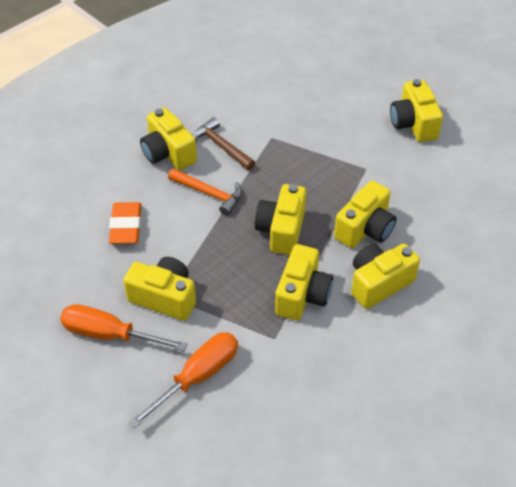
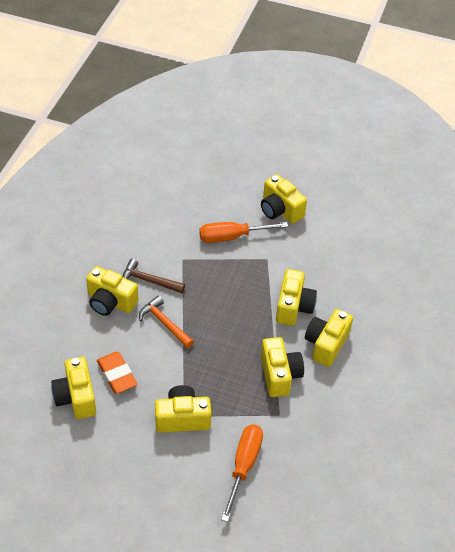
camera: 30 degrees left, 0 degrees up
orange screwdriver [60,304,188,351] -> orange screwdriver moved to [199,222,288,243]
orange hammer [168,168,242,216] -> orange hammer turned 135 degrees counterclockwise [139,295,194,348]
yellow camera [255,184,306,255] -> yellow camera moved to [51,357,96,419]

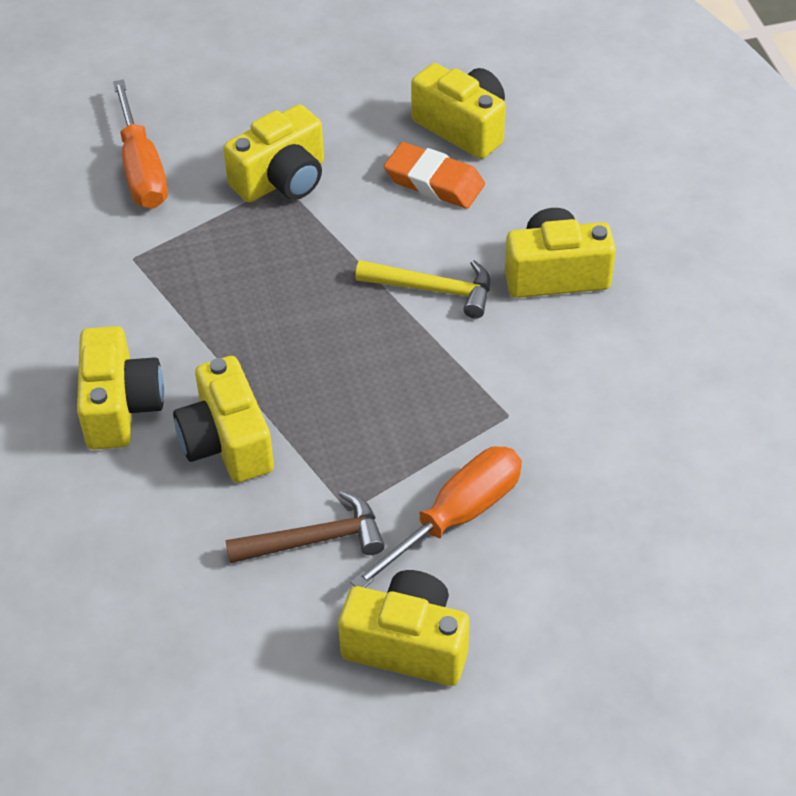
camera: 150 degrees right, 0 degrees up
brown hammer [122,259,185,293] -> brown hammer moved to [226,491,385,563]
orange hammer [139,295,194,348] -> yellow hammer [355,260,490,319]
yellow camera [261,337,304,397] -> none

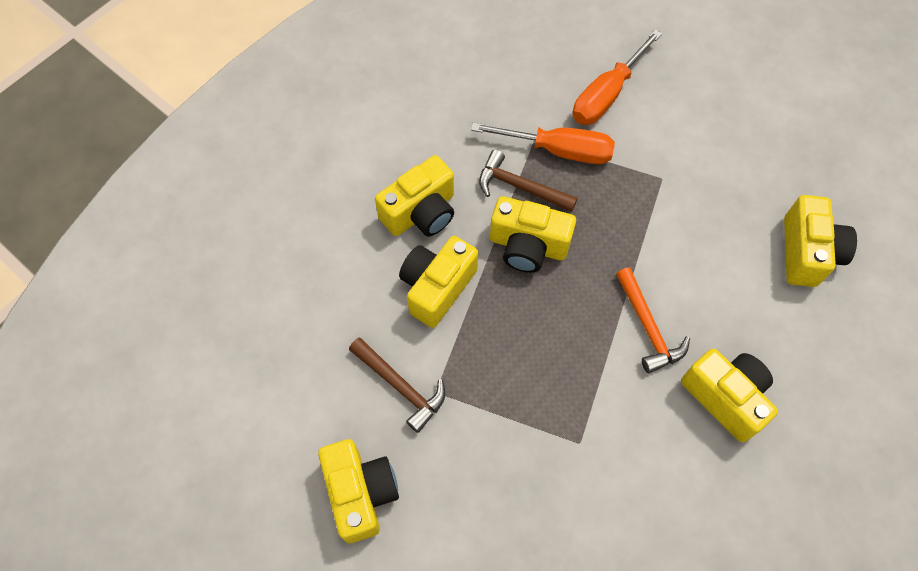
camera: 55 degrees right, 15 degrees up
yellow camera [223,104,324,202] -> yellow camera moved to [490,196,576,273]
orange screwdriver [350,446,522,588] -> orange screwdriver moved to [471,122,615,164]
yellow hammer [355,260,490,319] -> orange hammer [616,268,690,373]
orange eraser [384,142,485,209] -> none
none -> brown hammer [479,150,578,212]

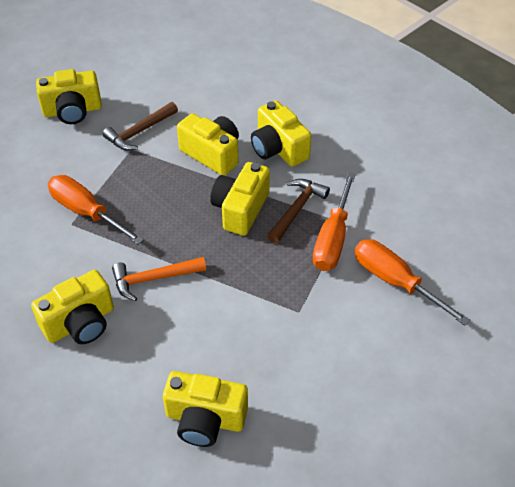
camera: 95 degrees right, 15 degrees down
none -> orange screwdriver [48,175,144,245]

